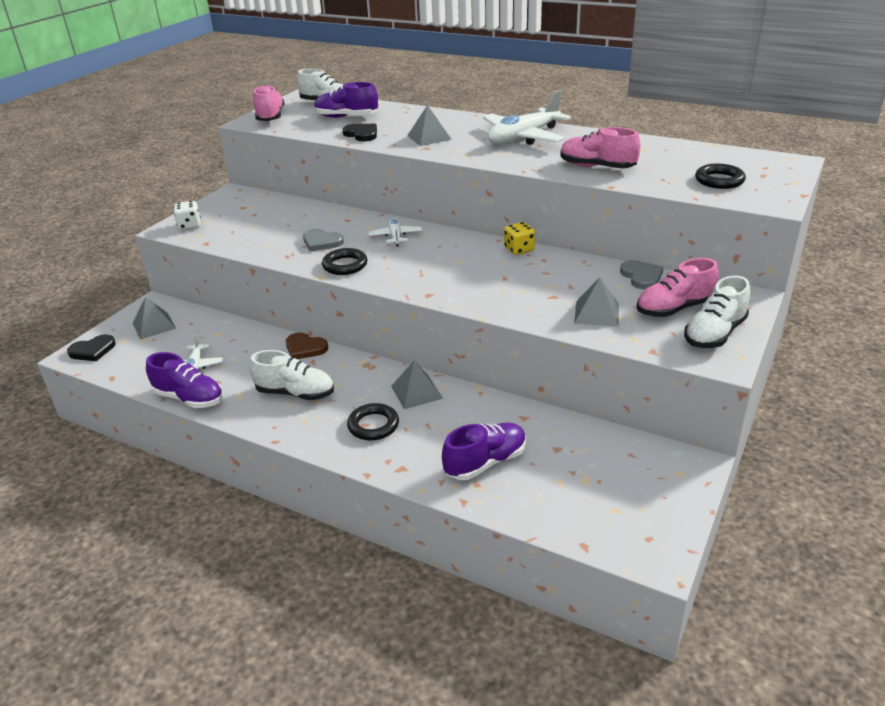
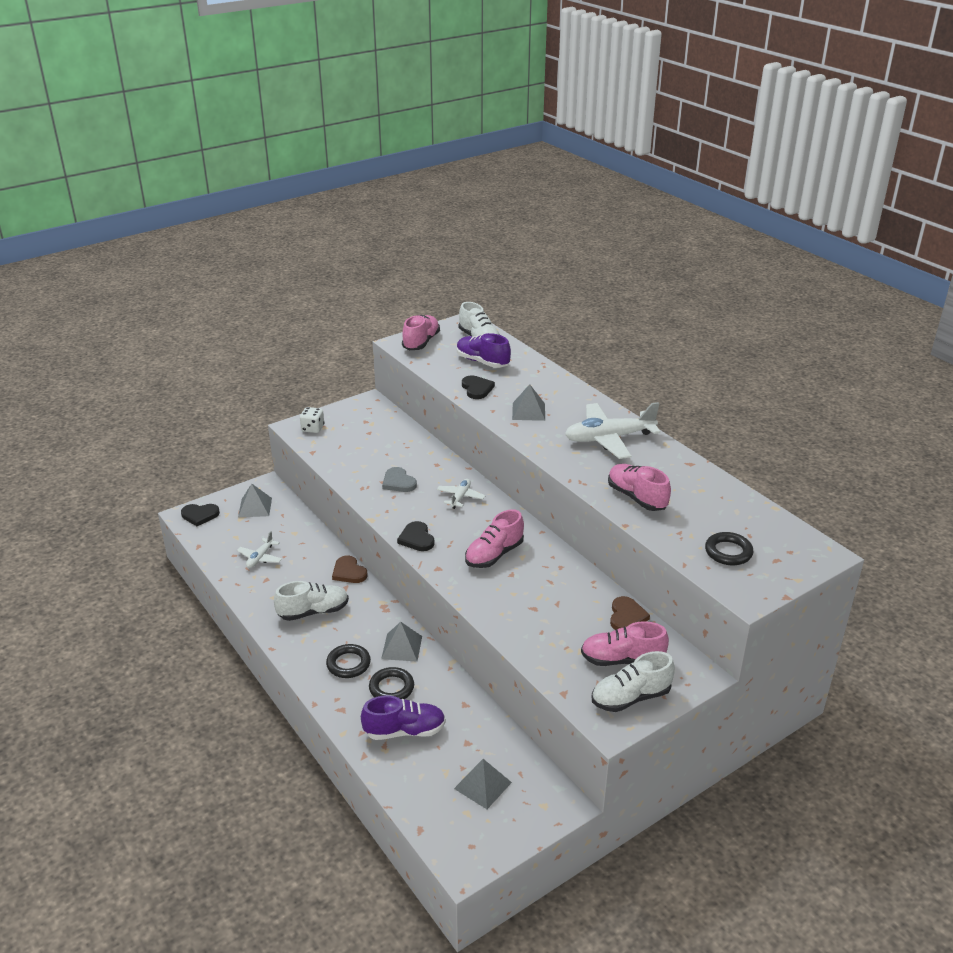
camera: 25 degrees right, 0 degrees up
purple shoe [146,352,223,408] -> none
white shoe [249,350,334,400] -> white shoe turned 60 degrees counterclockwise [274,581,349,621]
black ring [322,248,368,275] -> black ring moved to [369,667,414,699]
yellow dice [504,222,535,255] -> none
grey pyramid [574,278,619,327] -> grey pyramid moved to [454,759,512,809]
grey heart [620,260,664,290] -> brown heart [610,596,650,630]
none -> black heart [397,521,435,551]
none -> pink shoe [465,509,524,568]

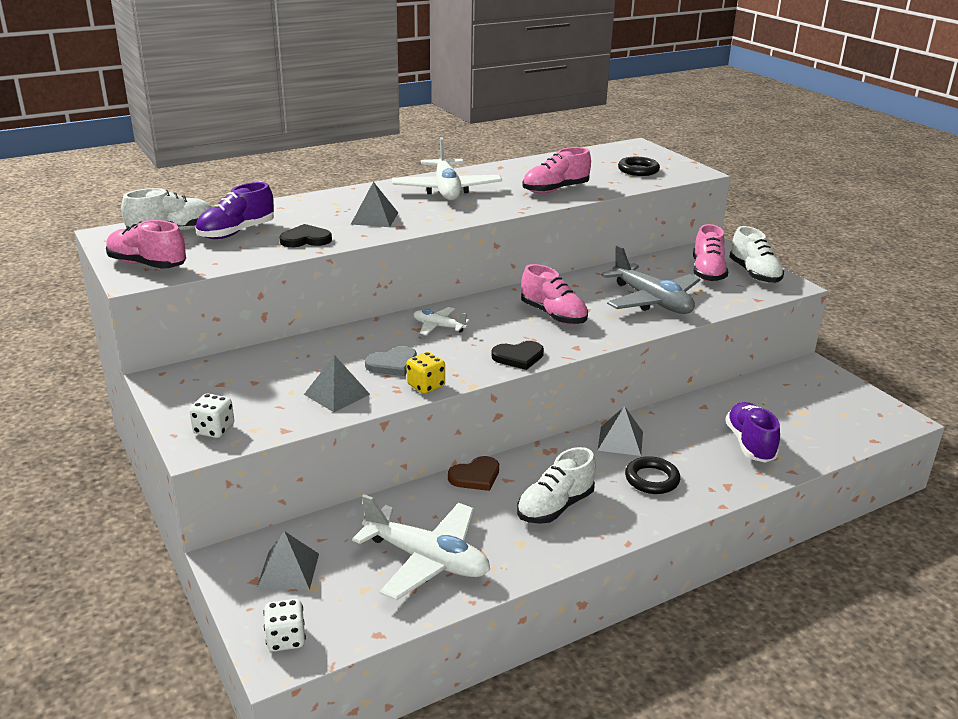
camera: 85 degrees left, 5 degrees down
black heart [181,504,220,526] -> white dice [263,599,306,651]
white plane [237,531,282,568] -> white plane [352,494,490,601], size x1.98
white shoe [274,581,349,621] -> white shoe turned 120 degrees counterclockwise [517,447,596,524]
black ring [369,667,414,699] -> none
grey pyramid [454,759,512,809] -> grey pyramid moved to [304,355,370,412]
brown heart [610,596,650,630] -> none
none -> yellow dice [406,352,445,394]
none -> grey plane [601,245,700,314]

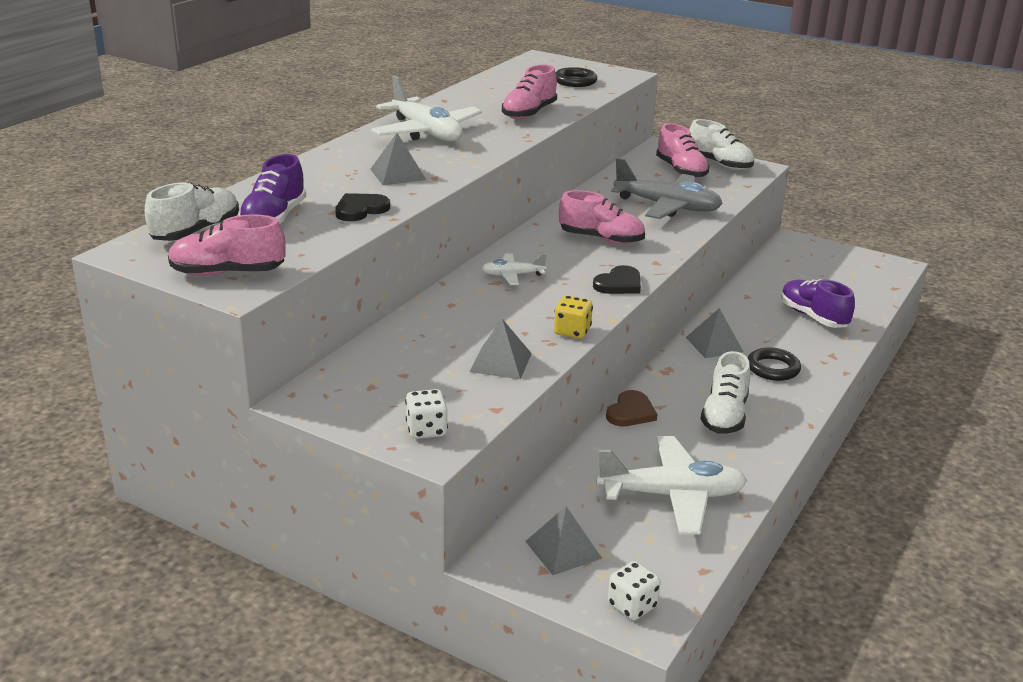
camera: 30 degrees left, 0 degrees up
grey heart [365,346,417,376] -> none

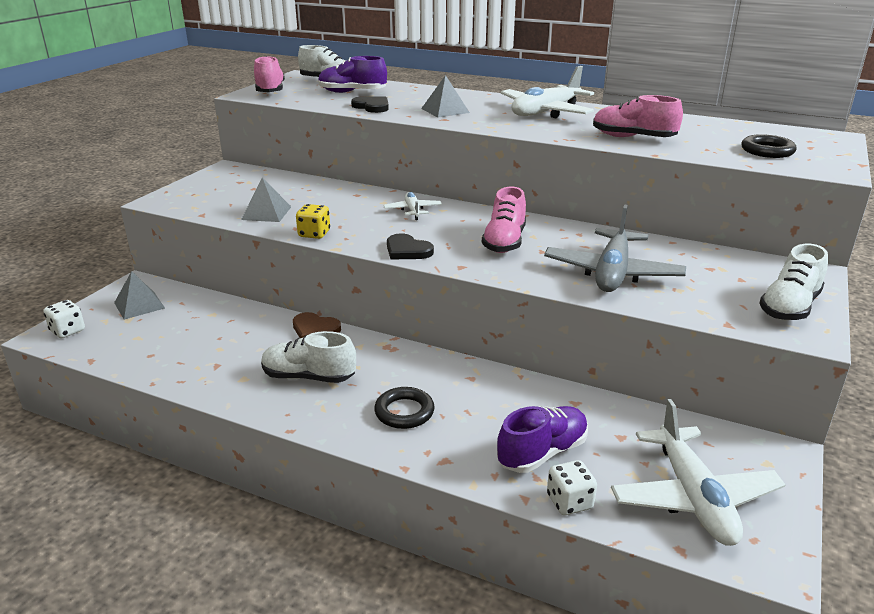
camera: 85 degrees right, 0 degrees up
white dice [405,389,448,439] -> white dice moved to [547,460,597,515]
white plane [596,436,747,534] -> white plane moved to [611,399,785,546]
pink shoe [656,123,710,179] -> none
grey pyramid [686,308,744,358] -> none

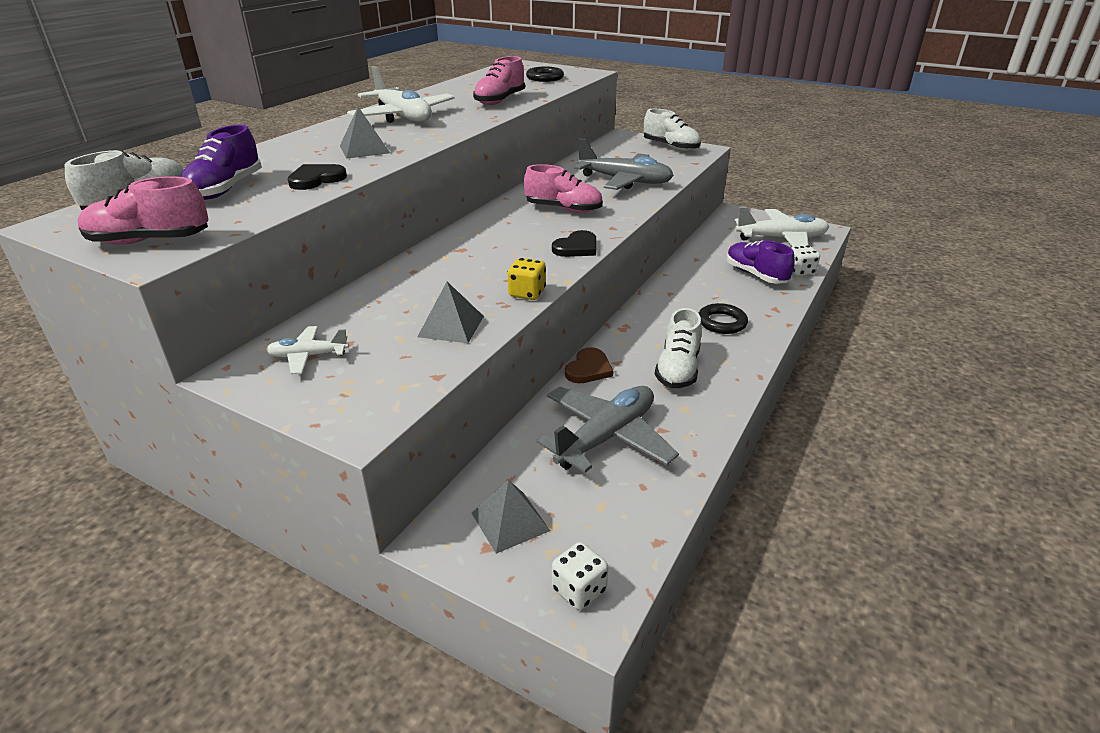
camera: 85 degrees left, 5 degrees up
white plane [383,192,442,220] -> white plane moved to [266,326,349,374]
none -> grey plane [536,386,679,473]

